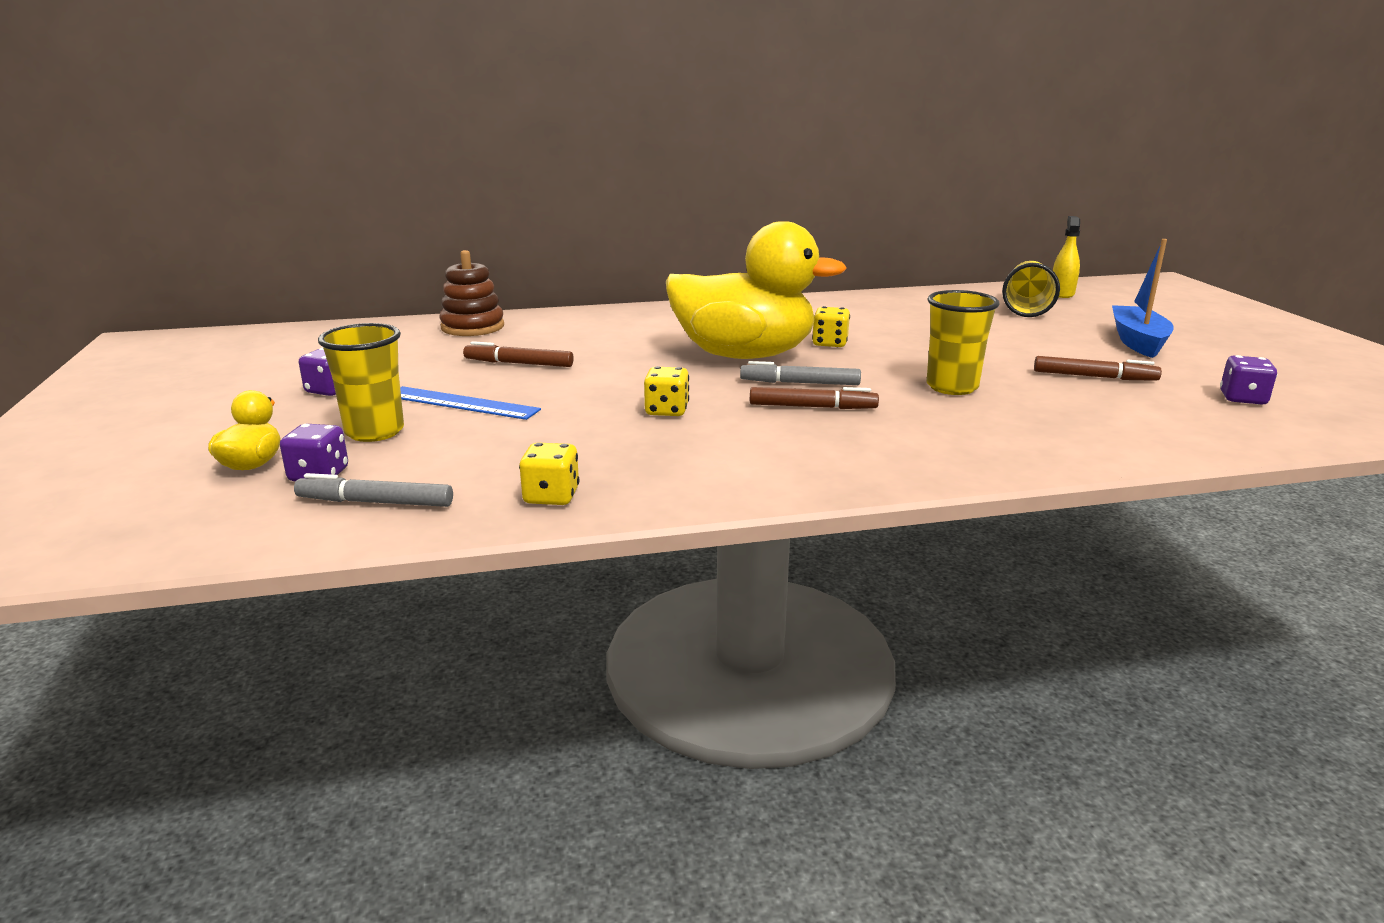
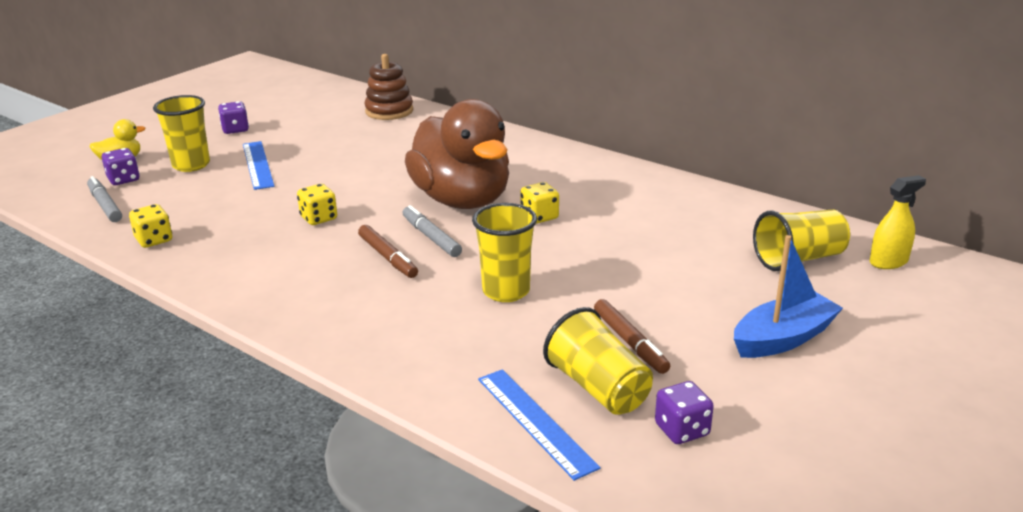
camera: 50 degrees right, 5 degrees up
brown marker [463,341,574,367] -> none
yellow duck [666,221,847,359] -> brown duck [405,99,509,209]
none -> blue ruler [478,369,601,481]
none -> yellow cup [543,307,653,415]

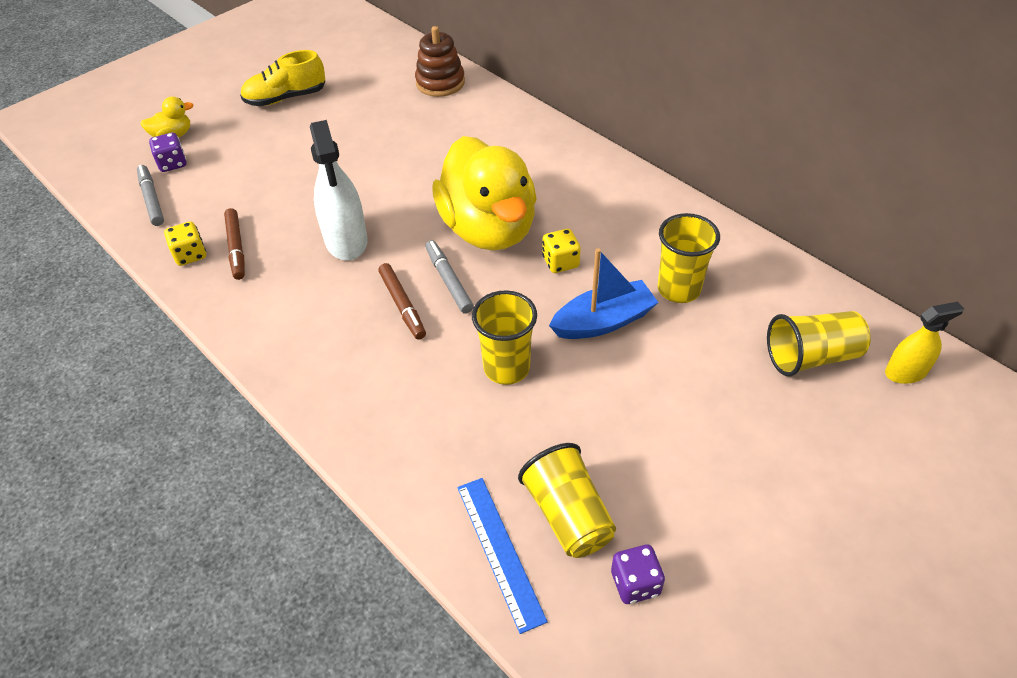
camera: 10 degrees right, 20 degrees up
yellow cup [153,95,210,172] -> yellow cup moved to [658,213,720,303]
purple dice [218,101,249,134] -> yellow shoe [240,50,325,106]
blue ruler [243,141,274,190] -> none
yellow dice [297,184,337,225] -> white spray bottle [310,120,368,261]
brown duck [405,99,509,209] -> yellow duck [432,136,537,251]
brown marker [594,299,670,374] -> brown marker moved to [224,208,245,280]
blue boat [734,235,843,358] -> blue boat moved to [549,248,659,339]

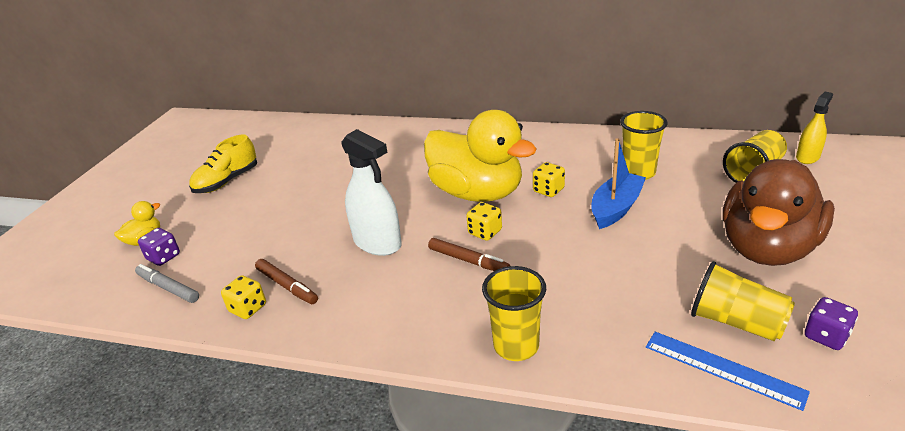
camera: 30 degrees left, 15 degrees down
brown stacking toy [415,26,465,97] -> none
grey marker [425,240,474,314] -> yellow dice [466,202,502,241]
yellow cup [472,290,537,385] -> yellow cup moved to [482,266,546,361]
none -> brown duck [723,159,835,266]

